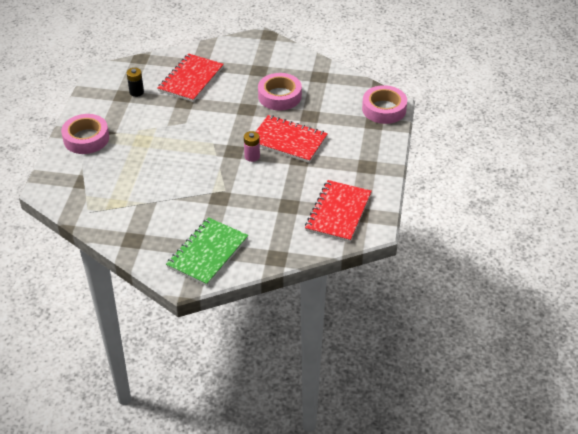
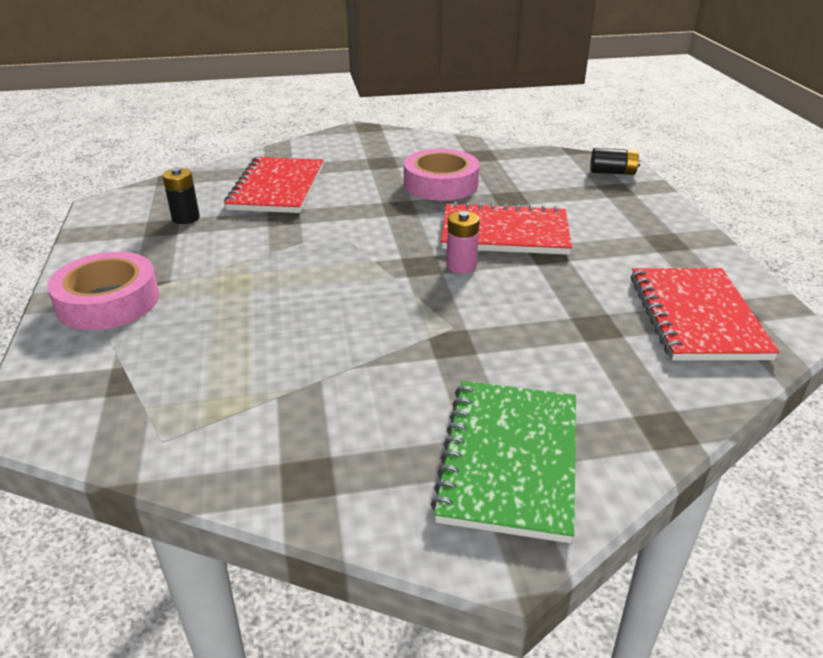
camera: 20 degrees left, 10 degrees down
pink tape [362,85,407,124] -> black battery [590,148,641,175]

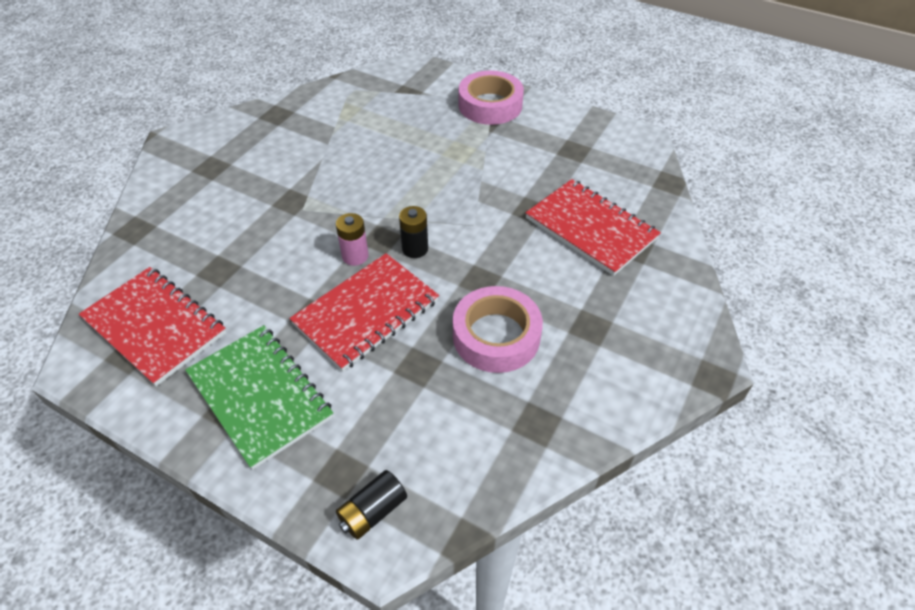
camera: 130 degrees right, 15 degrees up
black battery [162,168,200,224] -> black battery moved to [399,206,428,258]
green notebook [431,381,576,543] -> green notebook moved to [185,325,333,470]

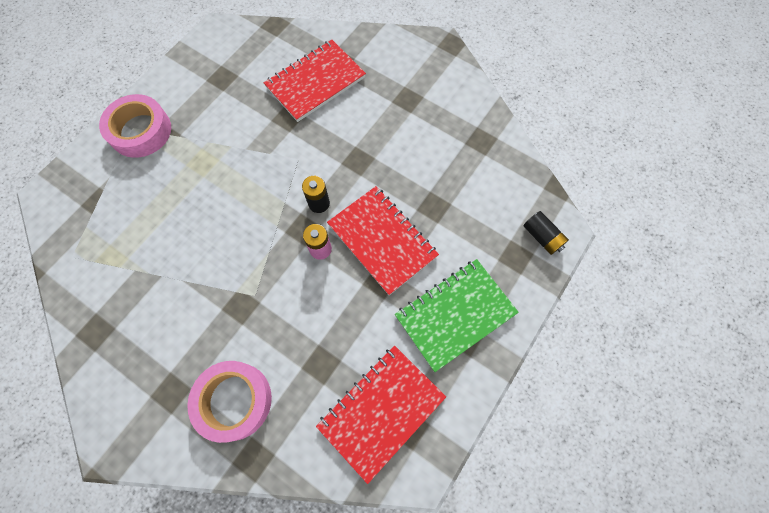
camera: 85 degrees left, 20 degrees up
pink tape [453,286,543,373] -> pink tape moved to [187,361,272,443]

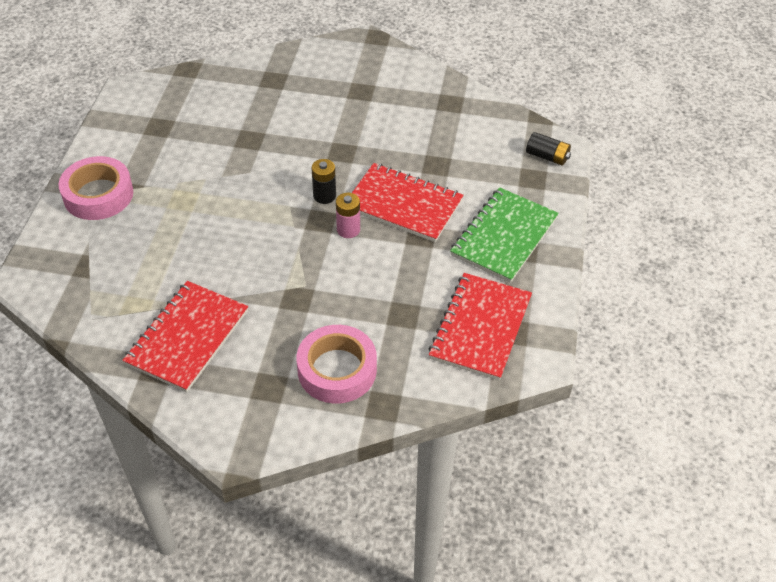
camera: 25 degrees left, 20 degrees down
red notebook [263,40,366,122] -> red notebook moved to [122,281,248,392]

